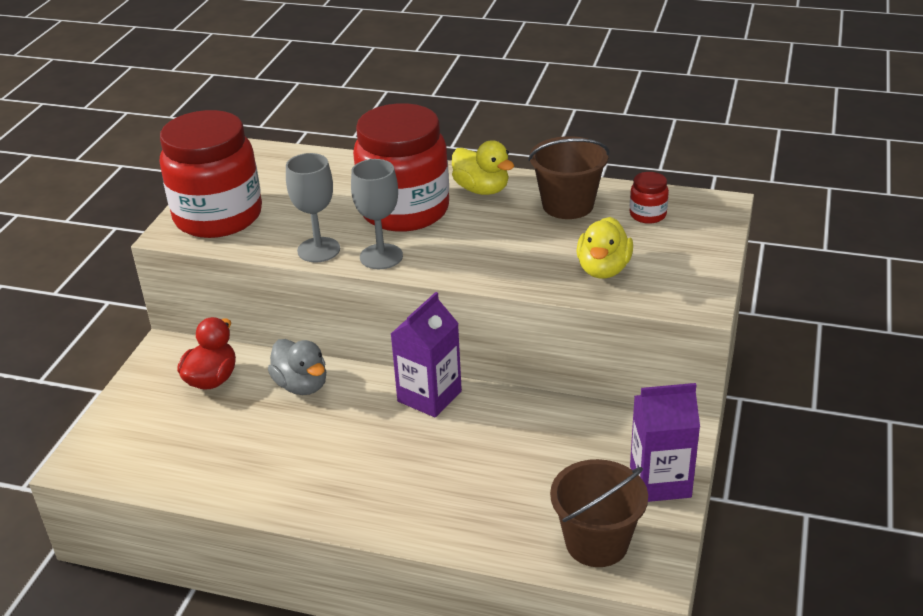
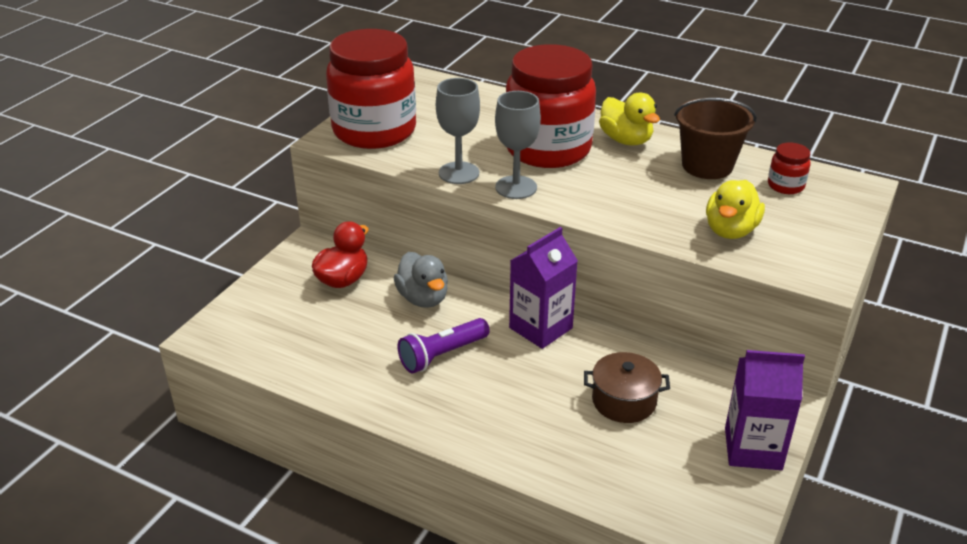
camera: 10 degrees right, 0 degrees up
brown bucket [550,459,648,567] -> none
none -> purple flashlight [397,318,490,373]
none -> brown pot [584,352,670,423]

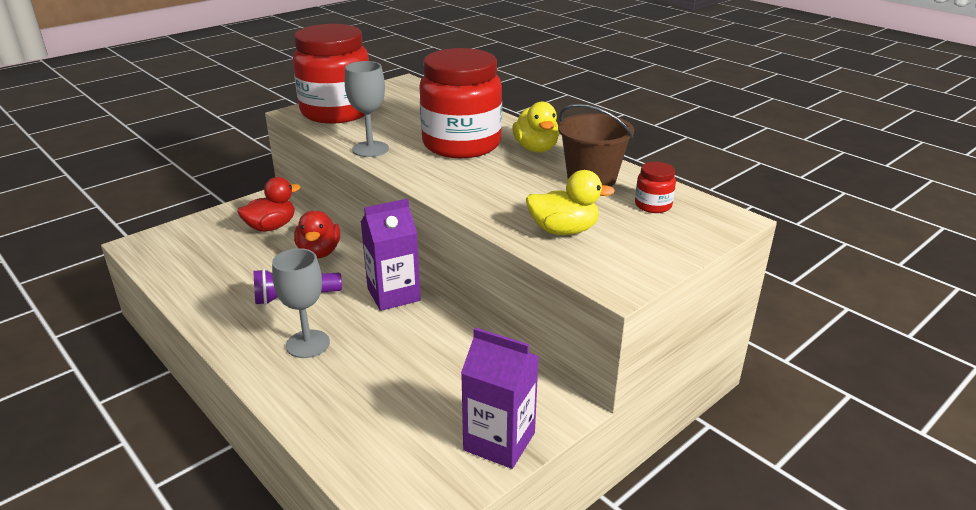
camera: 20 degrees right, 5 degrees down
grey duck [394,252,448,308] -> red duck [294,211,340,259]
grey goblet [495,91,541,199] -> grey goblet moved to [272,248,330,358]
brown pot [584,352,670,423] -> none
yellow duck [706,180,765,239] -> yellow duck turned 135 degrees counterclockwise [526,170,615,235]

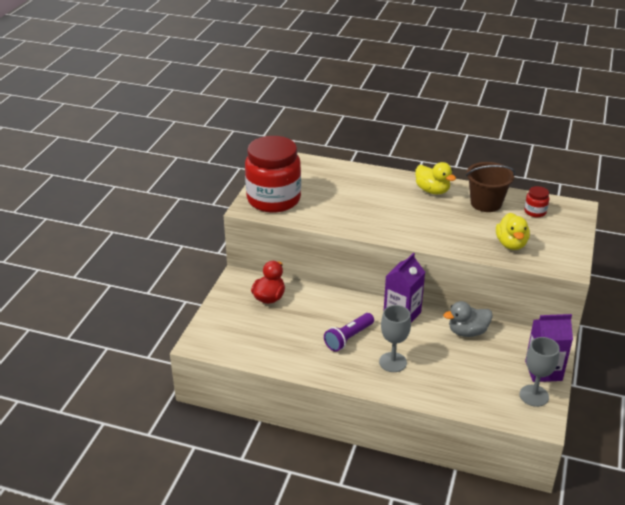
camera: 30 degrees left, 5 degrees up
red duck [294,211,340,259] -> none
grey goblet [345,61,389,157] -> grey goblet moved to [520,337,560,407]
red jar [420,48,502,158] -> none
yellow duck [526,170,615,235] -> yellow duck turned 120 degrees clockwise [496,213,530,250]
none -> grey duck [444,301,493,337]

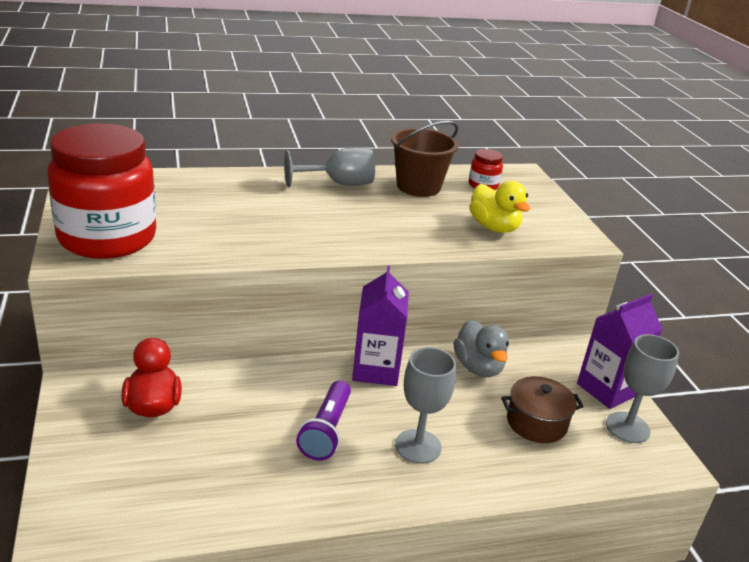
camera: 35 degrees left, 5 degrees down
yellow duck [415,162,456,194] -> grey goblet [284,148,375,187]
grey duck [444,301,493,337] -> grey duck turned 60 degrees counterclockwise [453,319,509,377]
none -> brown pot [501,376,584,443]

